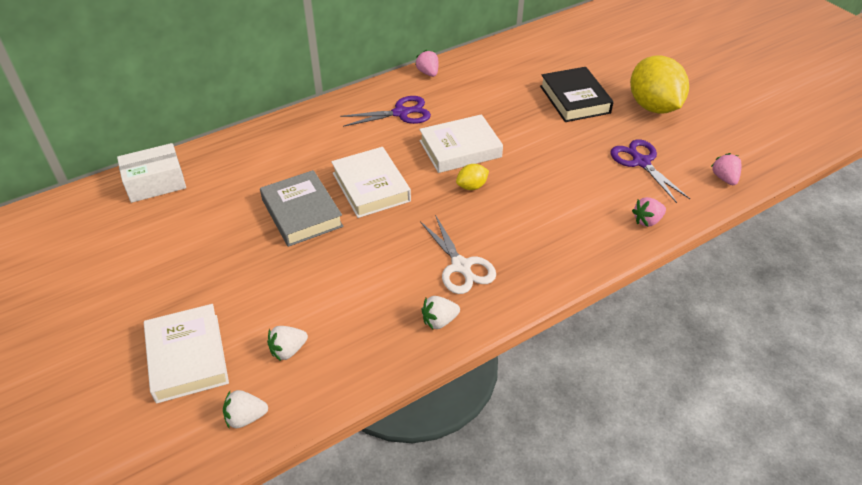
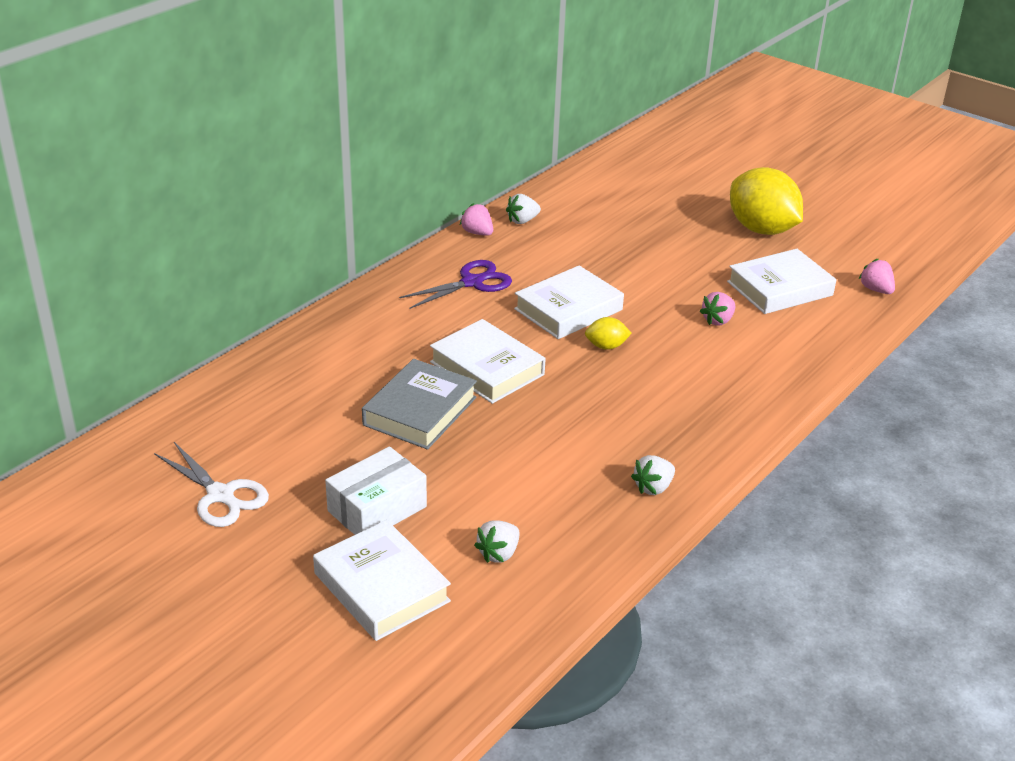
camera: 20 degrees left, 10 degrees down
white box [117,143,186,203] -> white box moved to [325,446,427,535]
white strawberry [223,390,268,428] -> white strawberry moved to [506,194,541,224]
grey book [260,170,343,247] -> grey book turned 75 degrees clockwise [362,359,477,450]
white scissors [420,215,496,294] -> white scissors moved to [154,442,269,527]
yellow lemon [456,164,489,190] -> yellow lemon turned 45 degrees clockwise [585,317,632,350]
black book [540,67,614,122] -> none
purple scissors [610,139,690,203] -> white book [727,249,836,314]
pink strawberry [632,197,666,227] -> pink strawberry moved to [700,292,735,326]

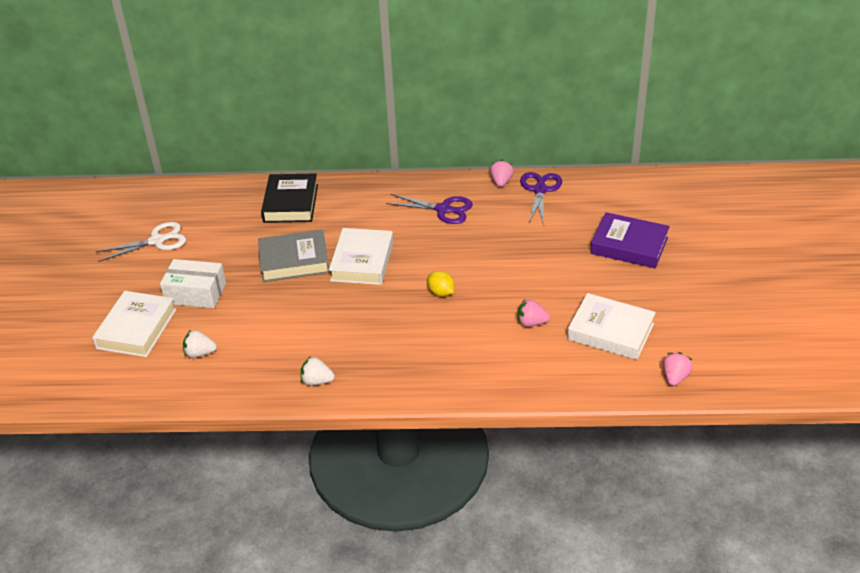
camera: 55 degrees right, 5 degrees up
white scissors [154,442,269,527] -> white scissors turned 120 degrees counterclockwise [95,222,186,262]
white strawberry [506,194,541,224] -> purple scissors [520,172,562,226]
white book [514,265,624,339] -> none
yellow lemon [730,167,803,235] -> none
none -> black book [261,173,318,223]
none -> purple book [590,212,670,268]

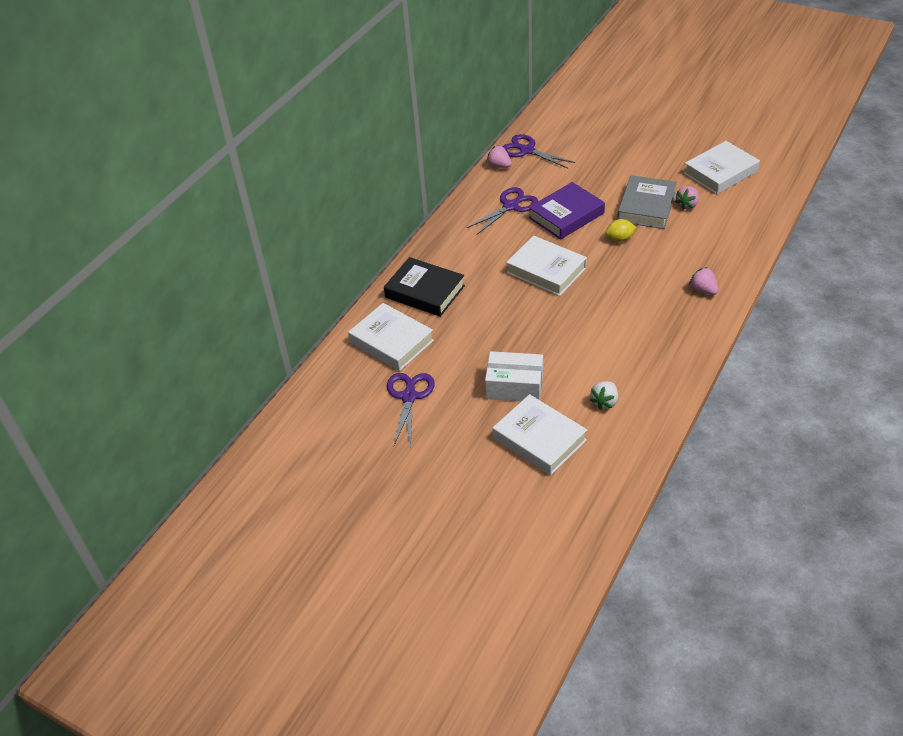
camera: 60 degrees left, 5 degrees up
white scissors [95,222,186,262] -> purple scissors [387,373,435,447]
white box [160,259,226,308] -> white box turned 60 degrees clockwise [485,351,543,401]
grey book [258,230,330,282] -> grey book moved to [617,175,677,229]
white strawberry [300,357,335,386] -> none
purple book [590,212,670,268] -> purple book moved to [528,182,605,240]
pink strawberry [663,352,693,386] -> pink strawberry moved to [689,267,718,295]
none -> white book [348,303,434,371]

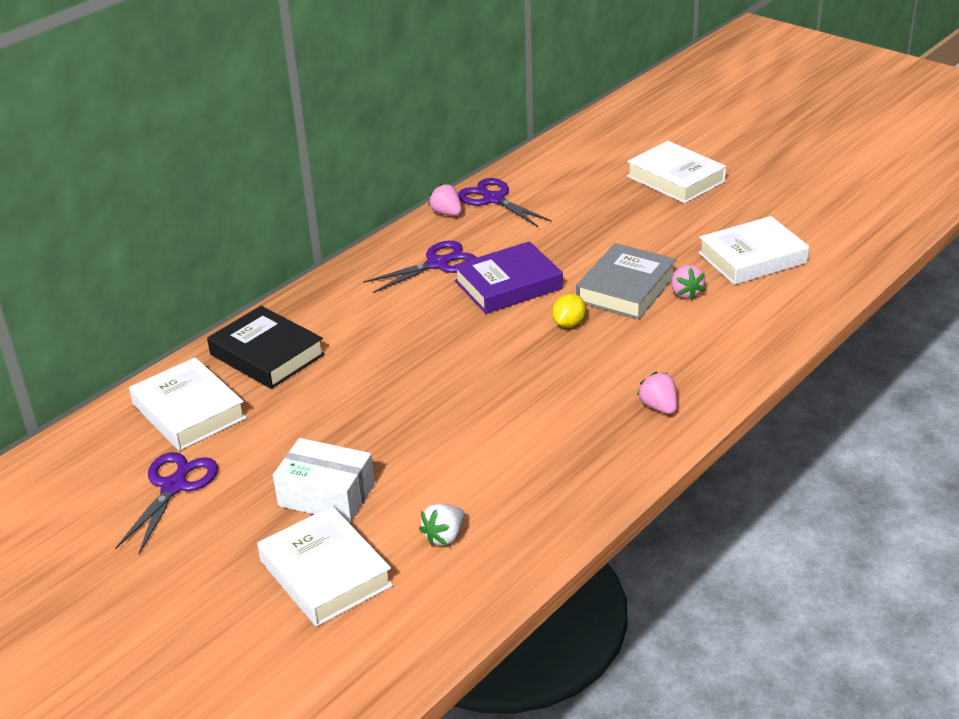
camera: 10 degrees right, 10 degrees down
white book [506,236,587,296] -> white book moved to [627,141,727,203]
yellow lemon [605,219,636,242] -> yellow lemon turned 60 degrees counterclockwise [552,293,586,328]
pink strawberry [675,186,699,210] -> pink strawberry turned 60 degrees counterclockwise [671,265,706,300]

